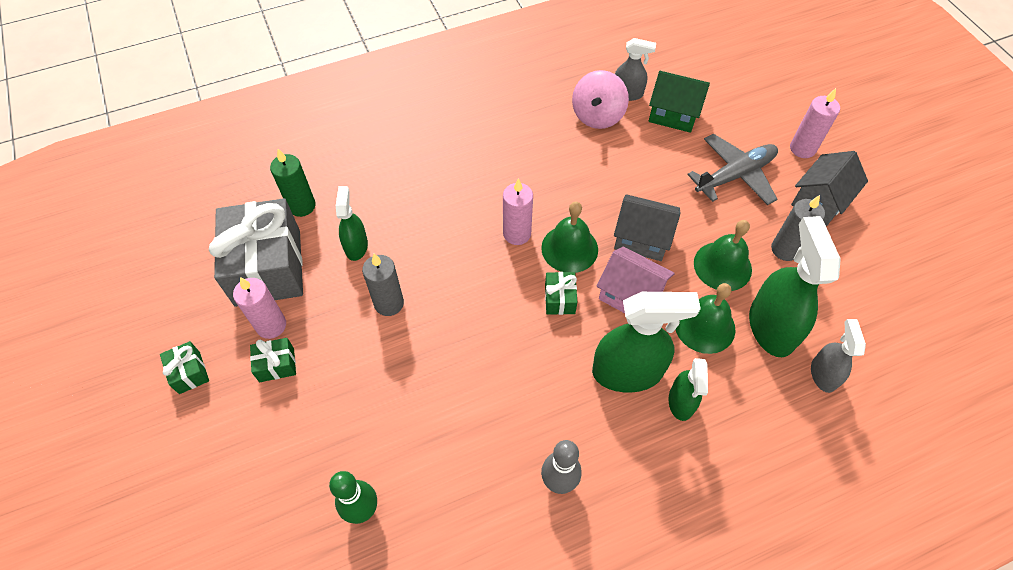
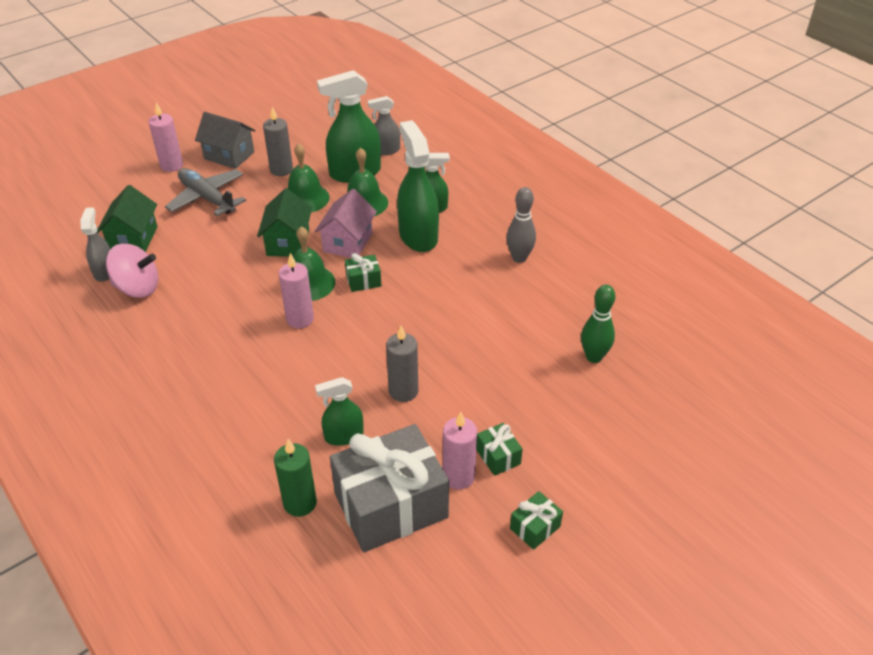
camera: 105 degrees left, 15 degrees down
grey house [614,194,681,261] -> green house [257,188,312,257]

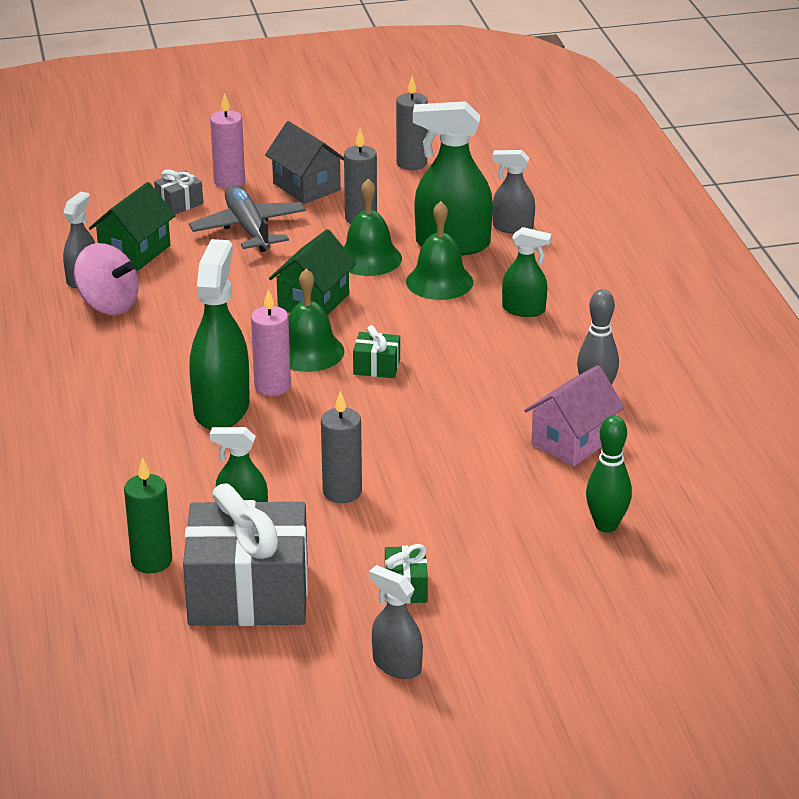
camera: 25 degrees right, 10 degrees down
pink house [315,189,377,258] -> pink house moved to [524,365,625,466]
green spray bottle [397,120,439,252] -> green spray bottle moved to [189,239,250,430]
pink candle [443,412,477,490] -> none
green gift [510,491,563,550] -> grey spray bottle [369,565,423,679]
none -> grey gift [154,169,203,214]
none -> grey candle [396,76,428,170]

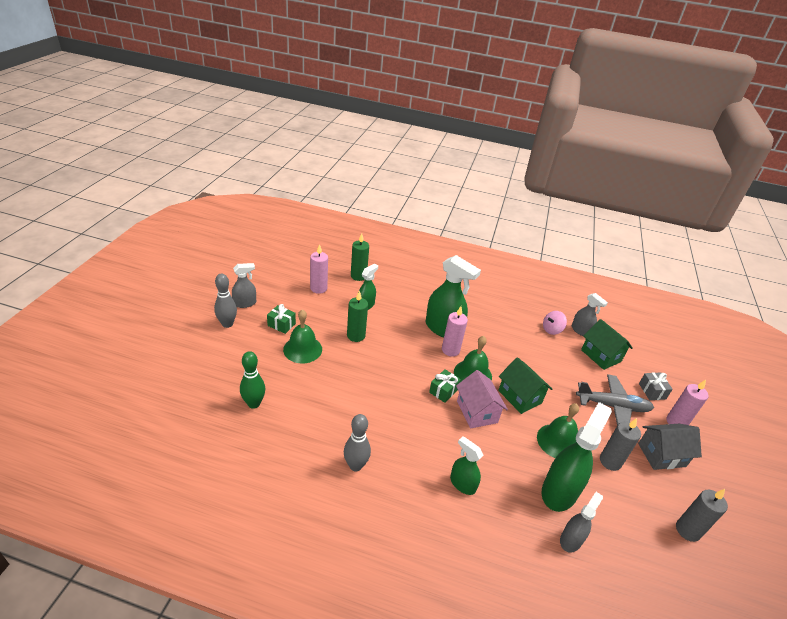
camera: 115 degrees right, 5 degrees up
pink spinning top [74,243,139,315] -> pink spinning top [543,311,567,335], size x0.65
grey gift [183,483,308,626] -> pink candle [310,244,328,294]
grey candle [321,391,362,503] -> green candle [347,290,368,342]
green bell [406,201,473,300] -> green bell moved to [283,309,322,363]
green spray bottle [502,227,552,317] -> green spray bottle turned 90 degrees clockwise [450,436,484,495]
pink house [524,365,625,466] -> pink house moved to [456,370,508,428]
none -> grey bowling pin [214,273,237,328]

